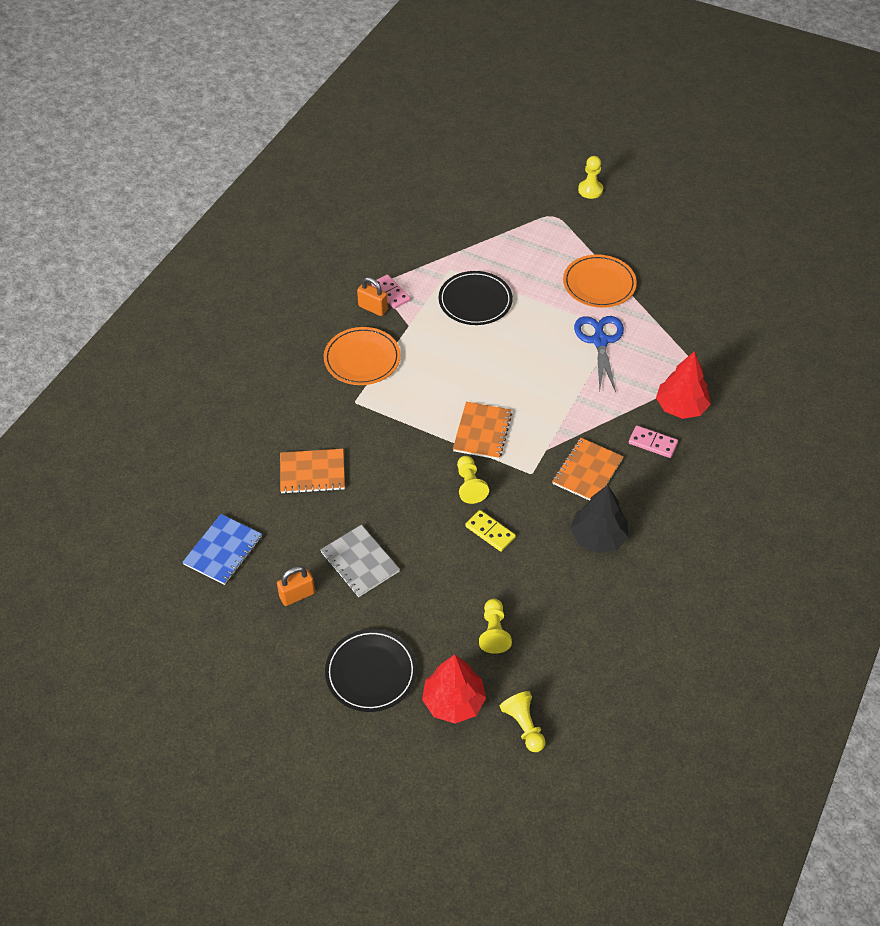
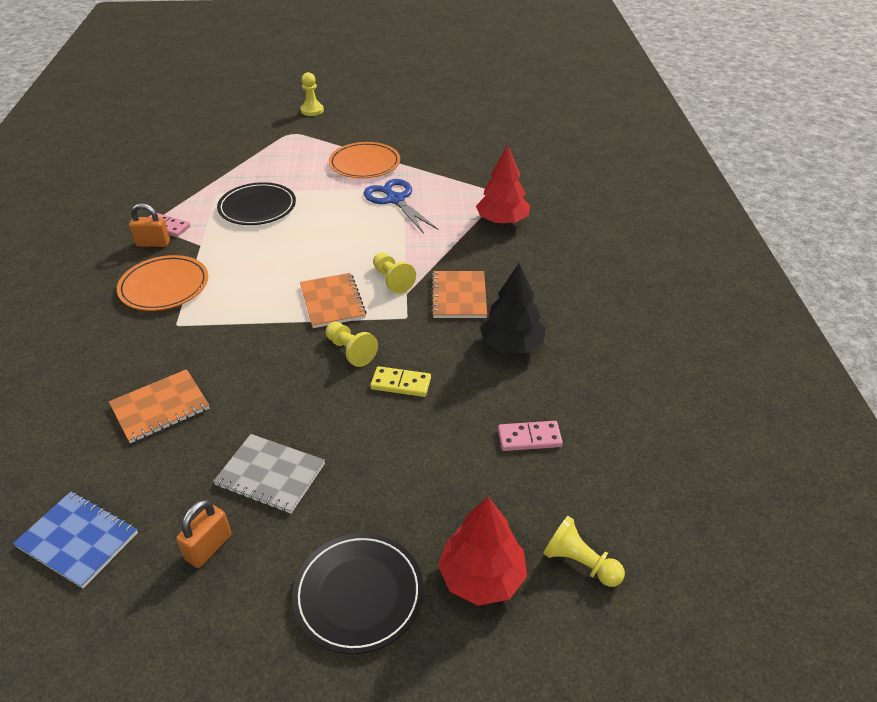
camera: 30 degrees left, 10 degrees down
blue notebook [182,514,262,585] -> blue notebook turned 60 degrees counterclockwise [13,492,138,588]
yellow pawn [479,599,512,654] -> yellow pawn moved to [373,252,416,293]
pink domino [629,426,678,458] -> pink domino moved to [498,421,563,451]

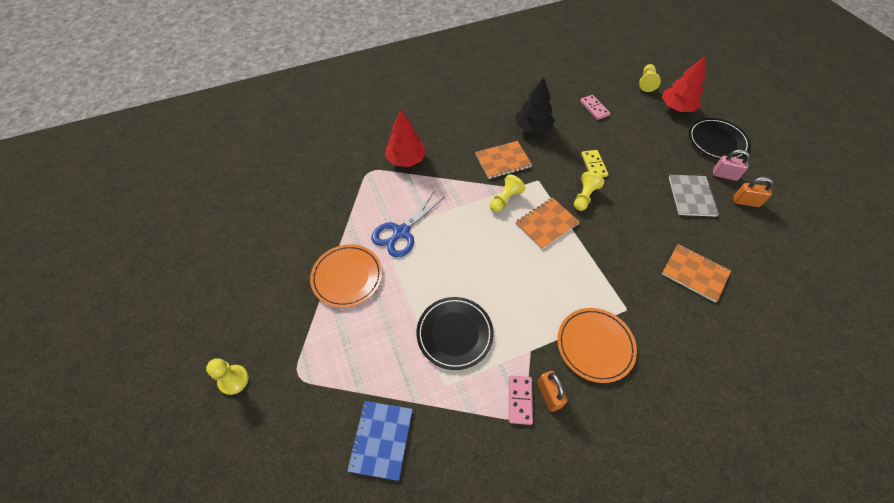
camera: 110 degrees left, 15 degrees up
blue notebook [13,492,138,588] -> blue notebook moved to [347,401,413,481]
none -> pink padlock [713,150,750,181]

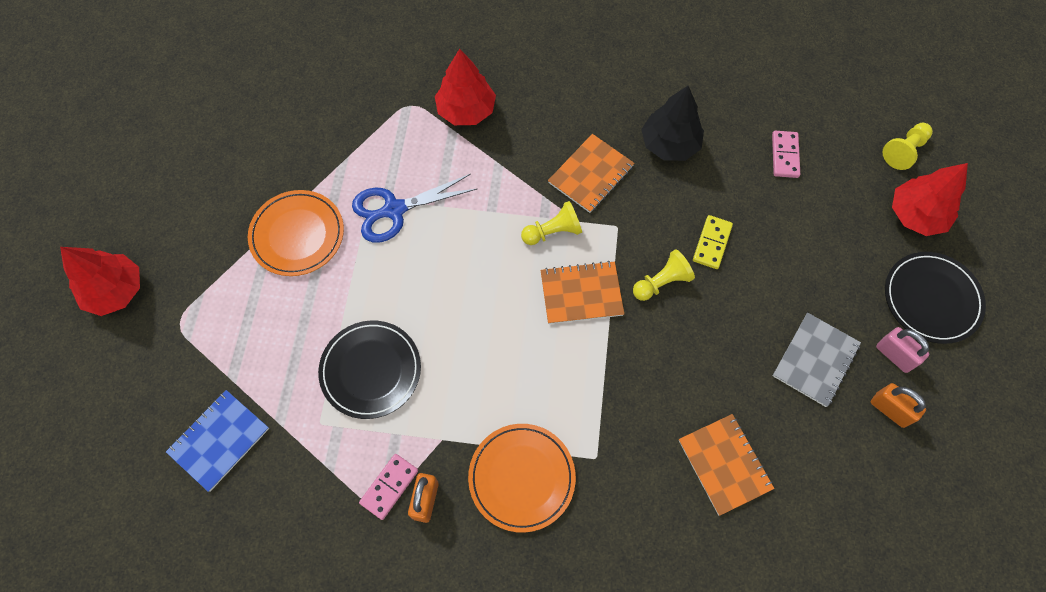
camera: 30 degrees right, 10 degrees up
yellow pawn [206,358,249,395] -> red tree [60,247,140,316]
orange notebook [475,141,532,179] -> orange notebook turned 60 degrees counterclockwise [548,134,634,213]

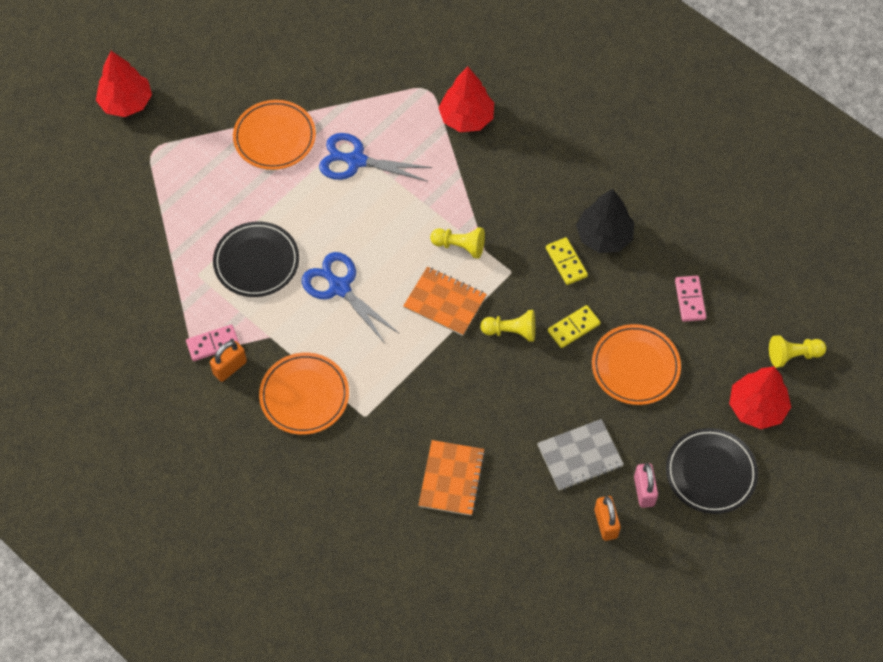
camera: 35 degrees right, 5 degrees down
blue notebook [166,390,269,492] -> none
orange notebook [548,134,634,213] -> none
pink domino [772,131,800,178] -> pink domino turned 45 degrees counterclockwise [675,276,706,322]
none -> blue scissors [302,252,398,343]
none -> yellow domino [546,237,588,285]
none -> orange plate [592,324,681,405]

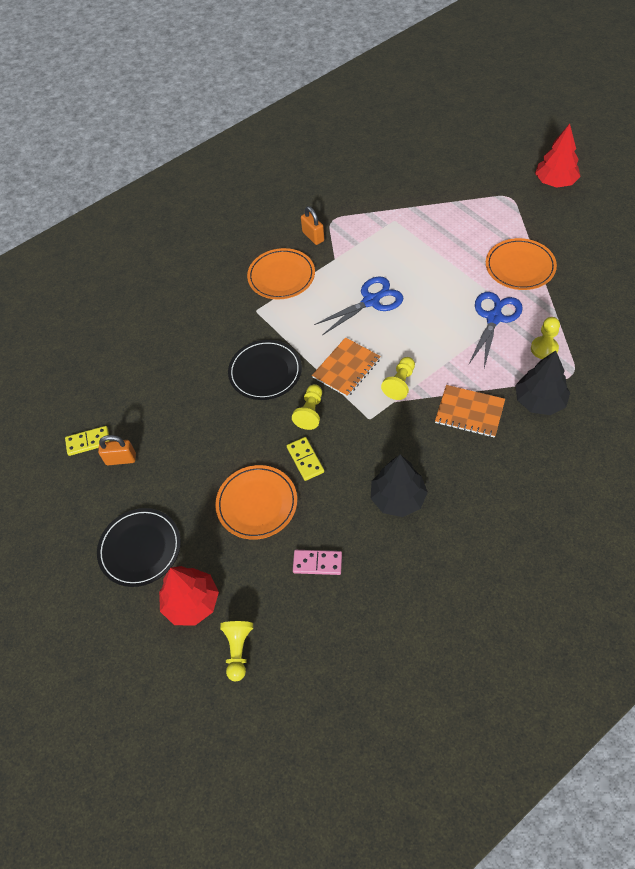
camera: 105 degrees right, 5 degrees down
pink domino [186,324,239,361] -> none
black plate [213,222,299,297] -> black plate moved to [228,340,302,400]
orange notebook [419,440,485,516] -> orange notebook moved to [435,385,505,438]
red tree [438,67,494,132] -> black tree [515,351,570,415]
grey notebook [537,419,624,490] -> none
yellow domino [546,237,588,285] -> yellow domino moved to [65,426,110,456]
pink padlock [634,463,658,508] -> none
none -> yellow pawn [531,317,560,359]

